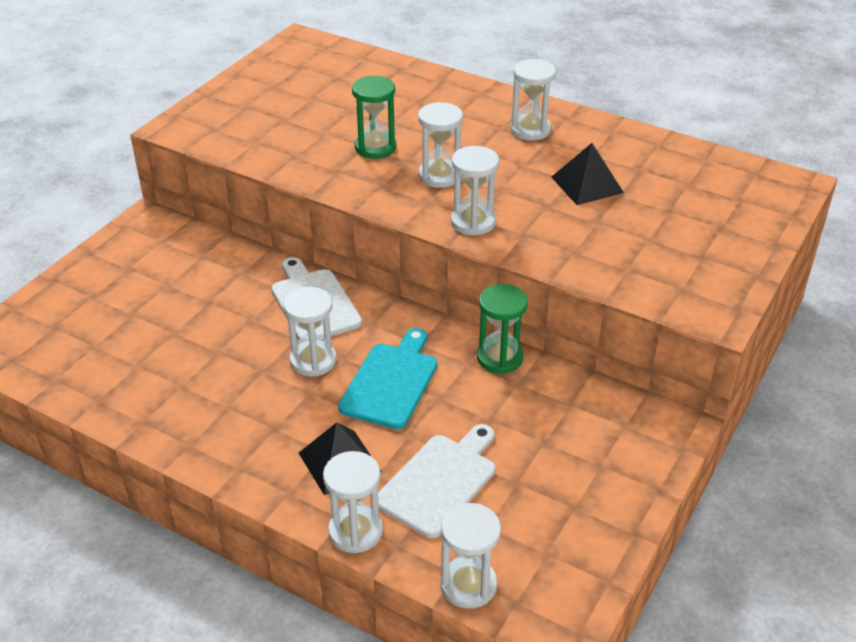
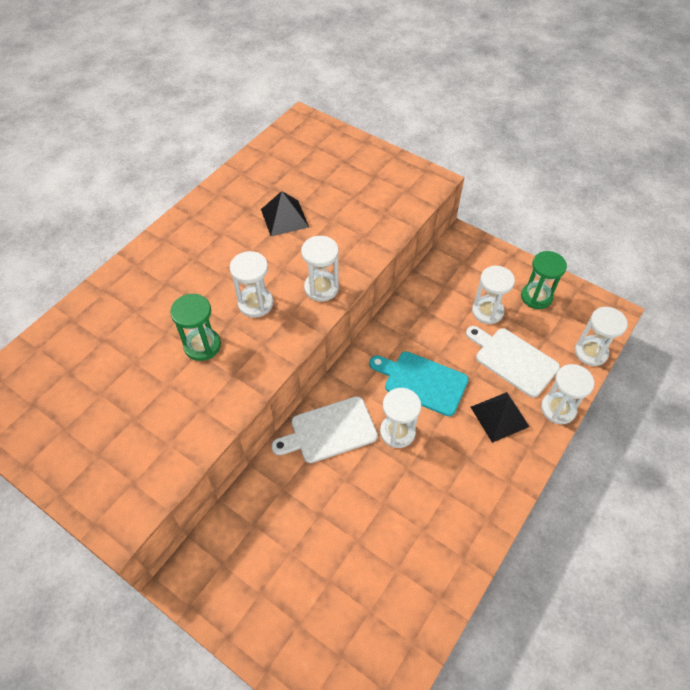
camera: 85 degrees left, 15 degrees up
green hourglass [477,284,528,374] -> green hourglass moved to [521,251,567,309]
white hourglass [510,59,556,140] -> white hourglass moved to [472,266,515,324]

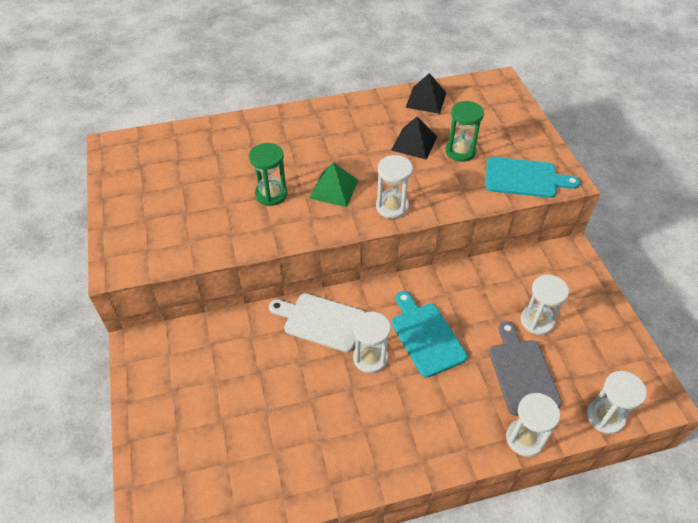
camera: 40 degrees right, 5 degrees down
white hourglass [230,251,273,318] -> green pyramid [309,162,359,207]
white cutting board [466,326,560,398] -> grey cutting board [489,321,562,416]
black pyramid [471,392,530,443] -> black pyramid moved to [406,73,446,114]
green hourglass [521,251,567,309] -> green hourglass moved to [446,101,484,162]
none -> turquoise cutting board [486,157,580,198]

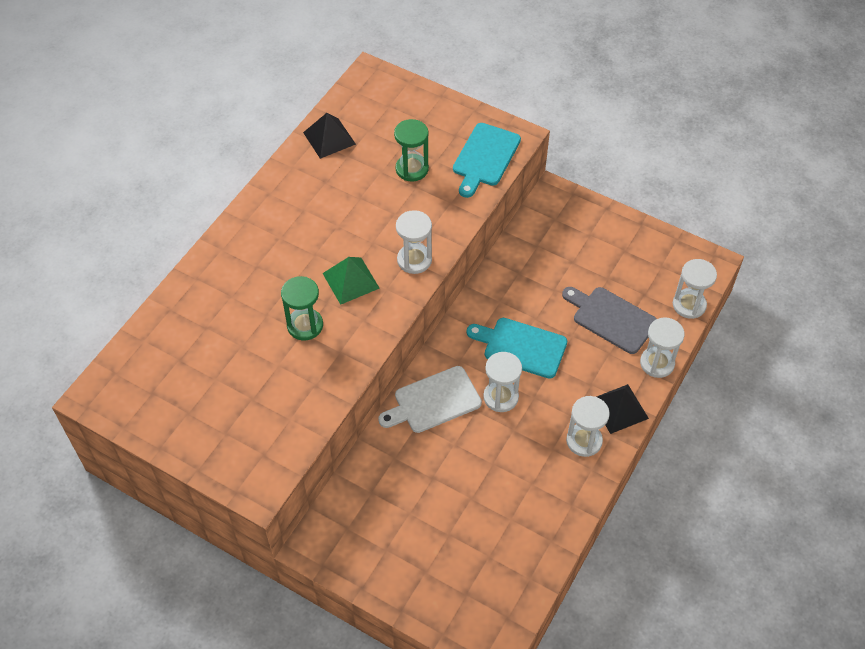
camera: 45 degrees left, 5 degrees up
black pyramid [391,116,437,160] -> black pyramid moved to [597,384,649,434]
turquoise cutting board [486,157,580,198] -> turquoise cutting board turned 150 degrees clockwise [453,123,521,198]
white hourglass [521,275,569,335] -> white hourglass moved to [566,396,610,457]

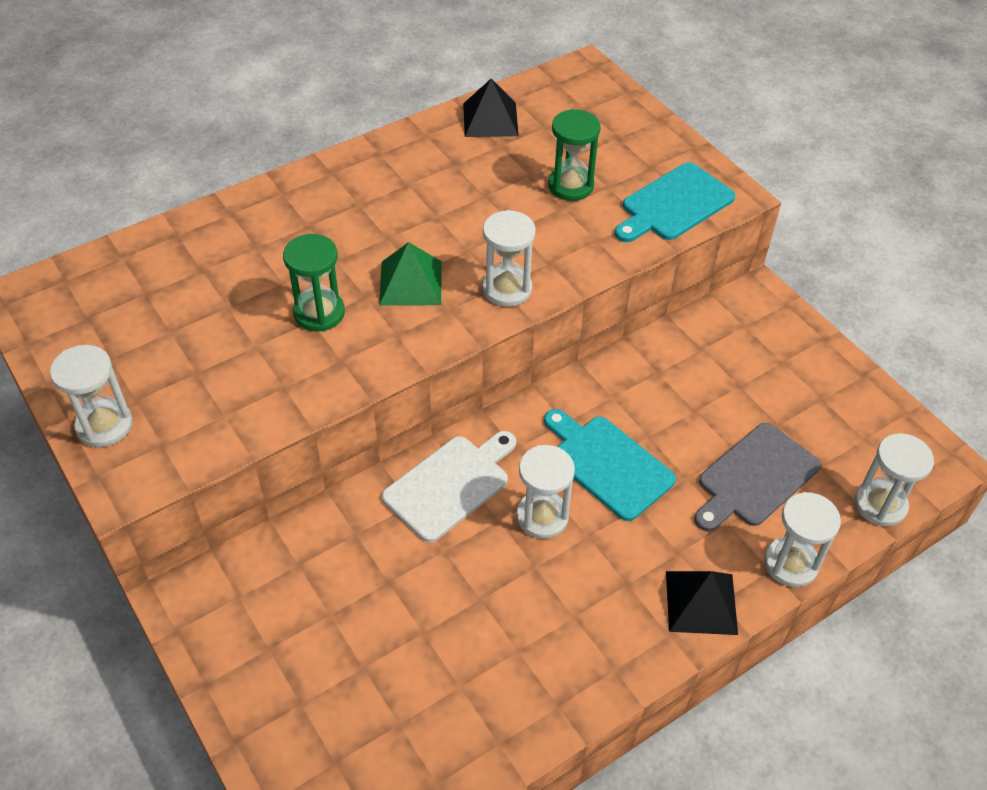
camera: 25 degrees right, 5 degrees down
white cutting board [378,366,482,433] -> white cutting board turned 135 degrees clockwise [382,431,516,543]
grey cutting board [562,287,657,354] -> grey cutting board turned 105 degrees counterclockwise [694,423,821,531]
white hourglass [566,396,610,457] -> white hourglass moved to [50,345,133,447]

